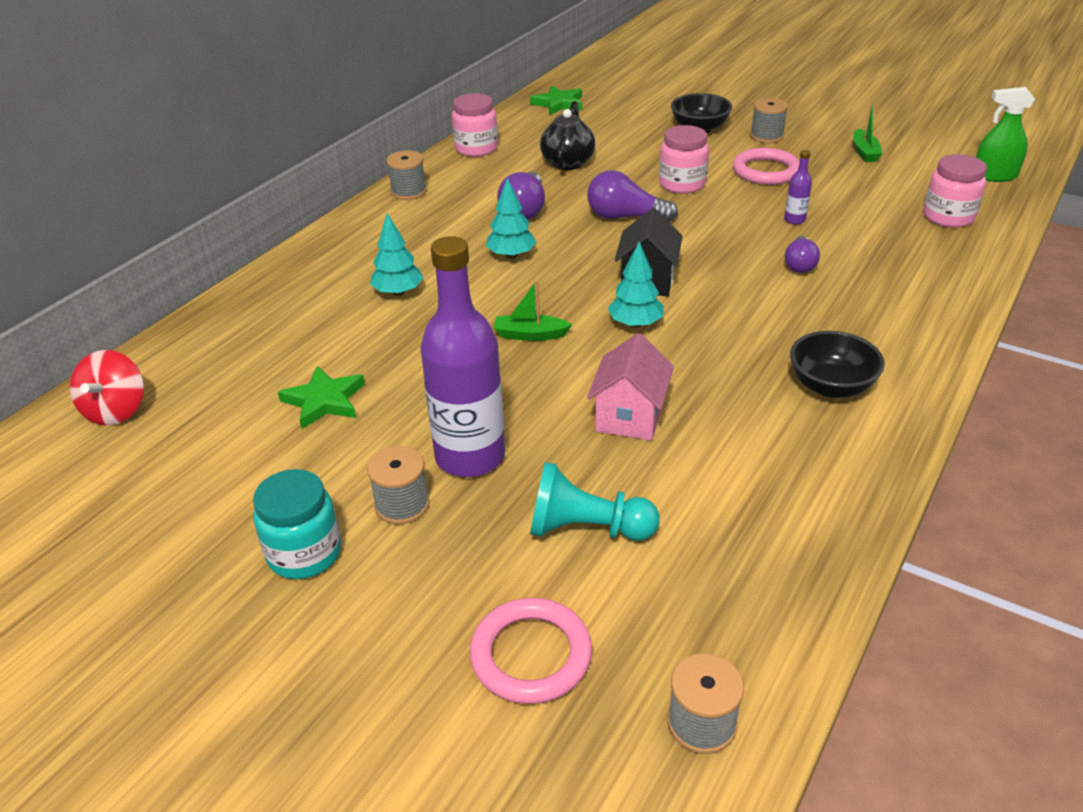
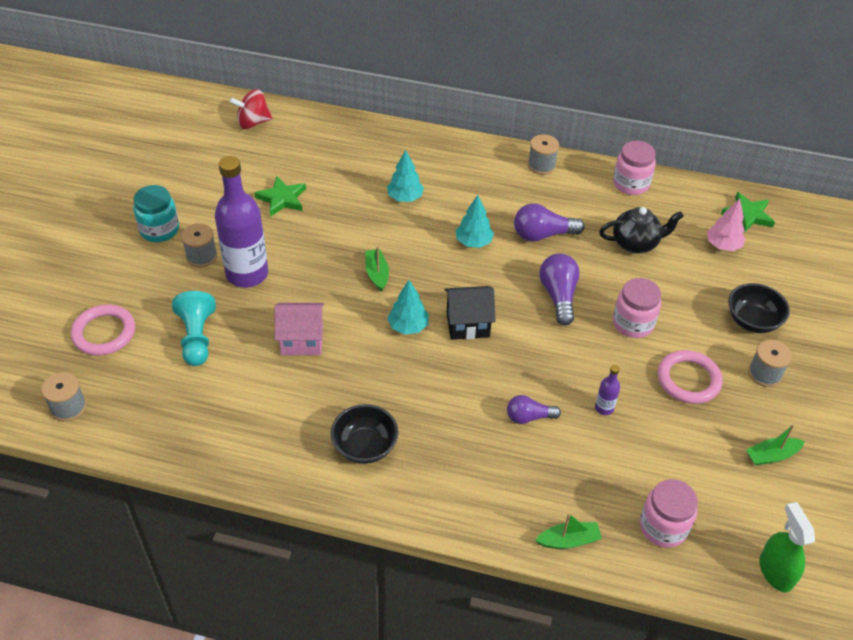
camera: 70 degrees right, 10 degrees up
none -> green boat [536,513,602,549]
none -> pink tree [707,199,746,251]

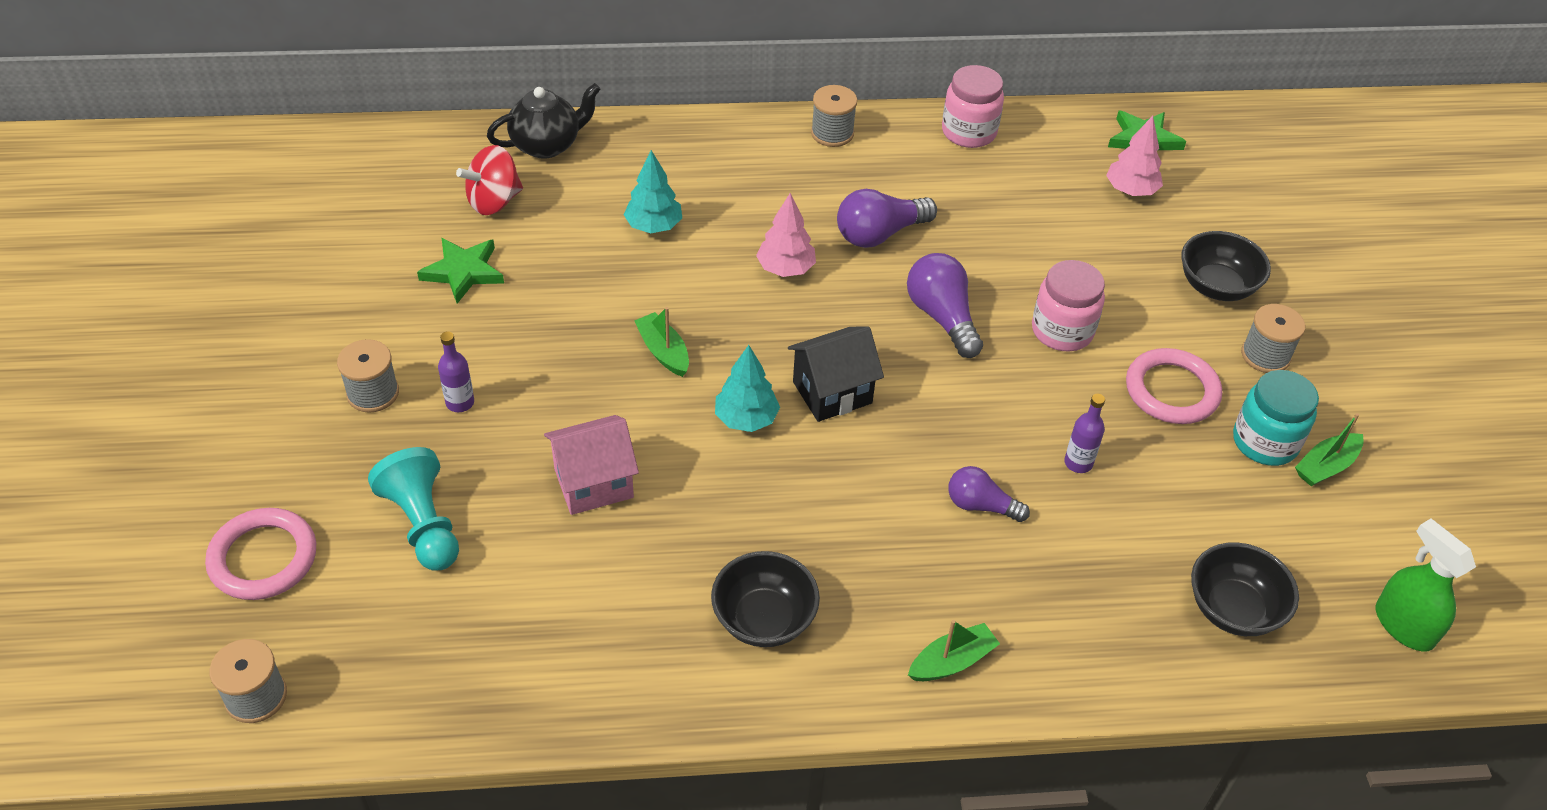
camera: 20 degrees left, 0 degrees up
turquoise jar [133,185,179,242] -> turquoise jar moved to [1233,370,1319,466]
purple bottle [215,156,268,288] -> purple bottle [438,331,474,412], size x0.41
red spinning top [229,89,272,129] -> red spinning top moved to [456,145,523,215]
turquoise tree [456,195,494,248] -> pink tree [756,193,816,277]
purple light bulb [507,395,561,424] -> purple light bulb turned 45 degrees clockwise [948,466,1030,522]
green boat [536,513,602,549] -> green boat moved to [908,620,1000,681]
black teapot [599,207,684,254] -> black teapot moved to [487,83,600,159]
pink jar [640,479,698,547] -> black bowl [1191,542,1299,636]

